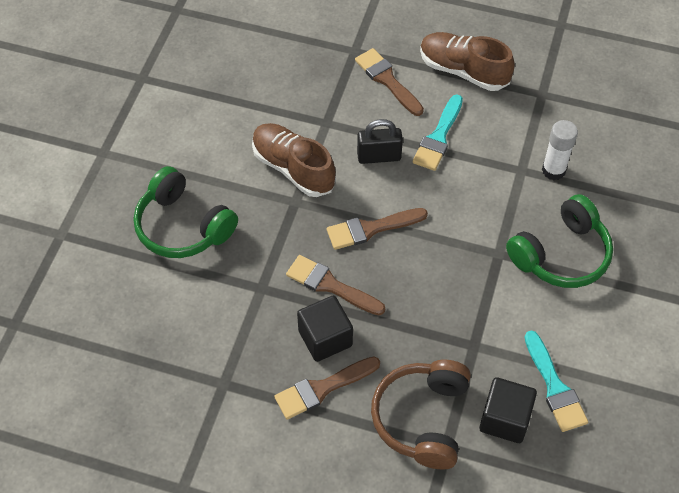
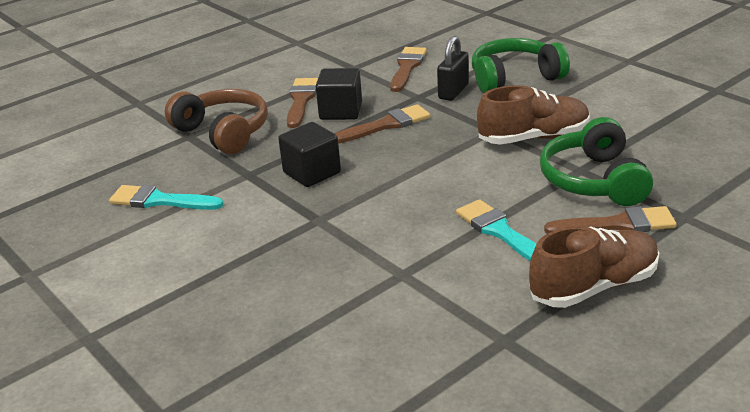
camera: 125 degrees right, 25 degrees down
brown brush [327,208,428,250] -> brown brush moved to [390,47,427,92]
black padlock [357,119,403,164] -> black padlock moved to [437,36,469,101]
black cube [479,377,537,443] -> black cube moved to [278,122,341,187]
green headphones [506,194,613,288] -> green headphones moved to [540,117,653,206]
white glue stick [542,120,578,180] -> none

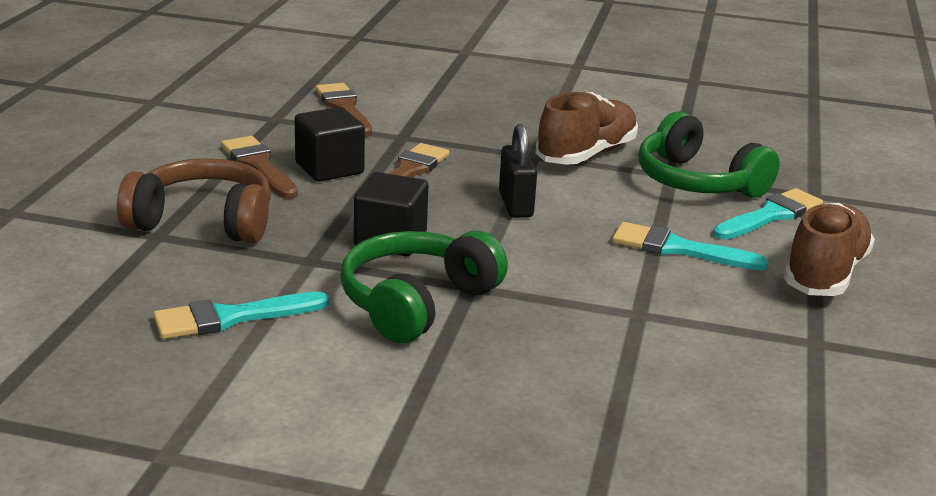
camera: 40 degrees left, 5 degrees down
black padlock [437,36,469,101] -> black padlock moved to [499,124,537,218]
green headphones [472,38,570,93] -> green headphones moved to [340,231,508,343]
brown brush [544,206,677,234] -> turquoise brush [713,188,823,240]

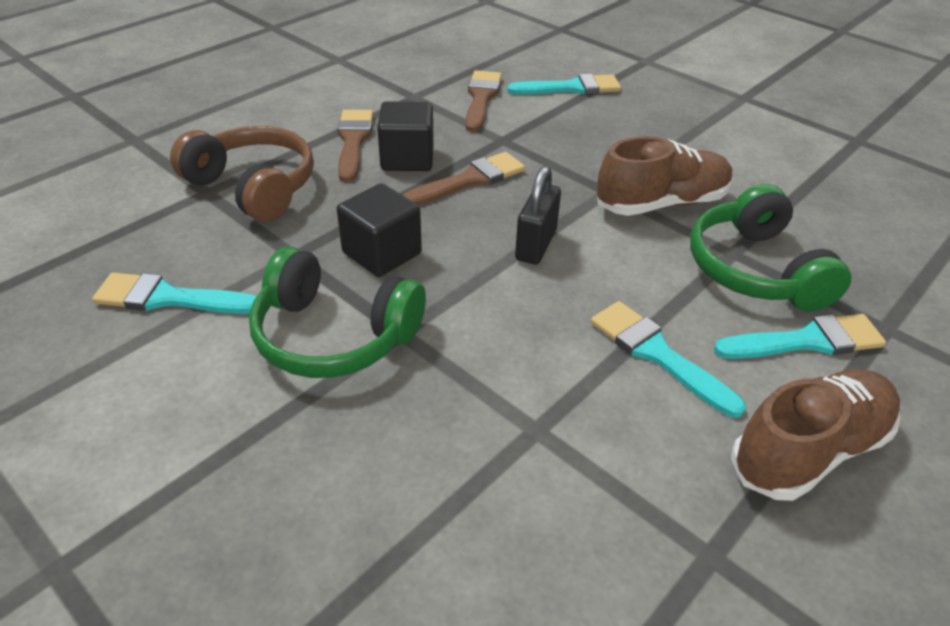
camera: 30 degrees right, 15 degrees up
green headphones [340,231,508,343] -> green headphones turned 135 degrees counterclockwise [249,247,426,378]
none -> turquoise brush [507,74,621,95]

